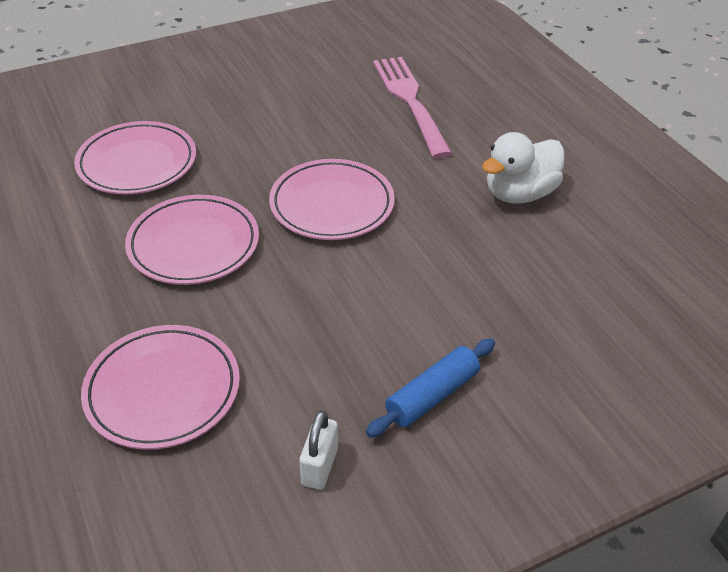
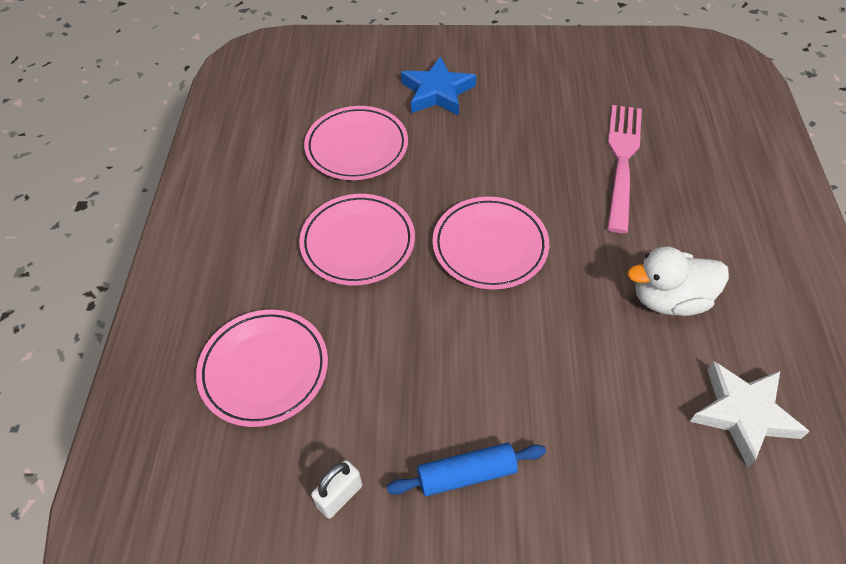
camera: 30 degrees right, 10 degrees up
none -> blue star [401,56,476,115]
none -> white star [690,361,810,467]

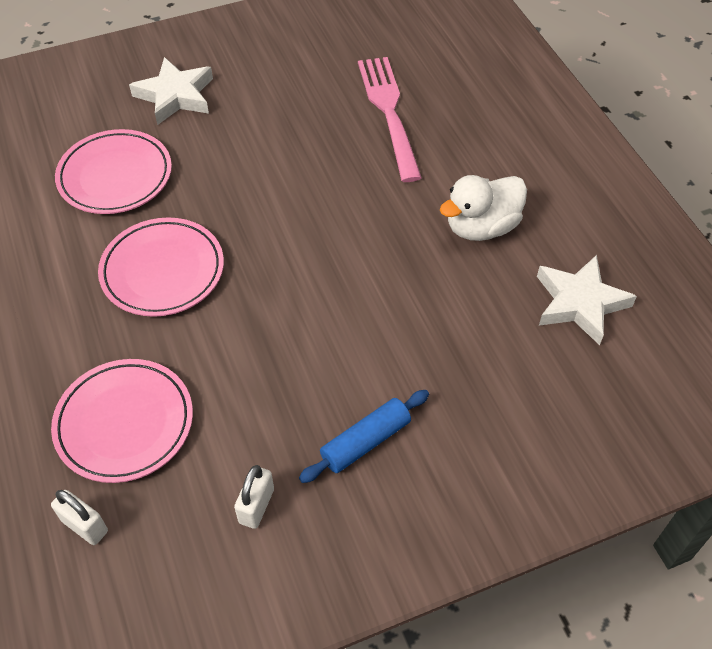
camera: 25 degrees left, 0 degrees up
blue star [401,56,476,115] -> white star [129,57,213,125]
pink plate [433,197,549,289] -> none
none -> white padlock [51,490,108,545]

